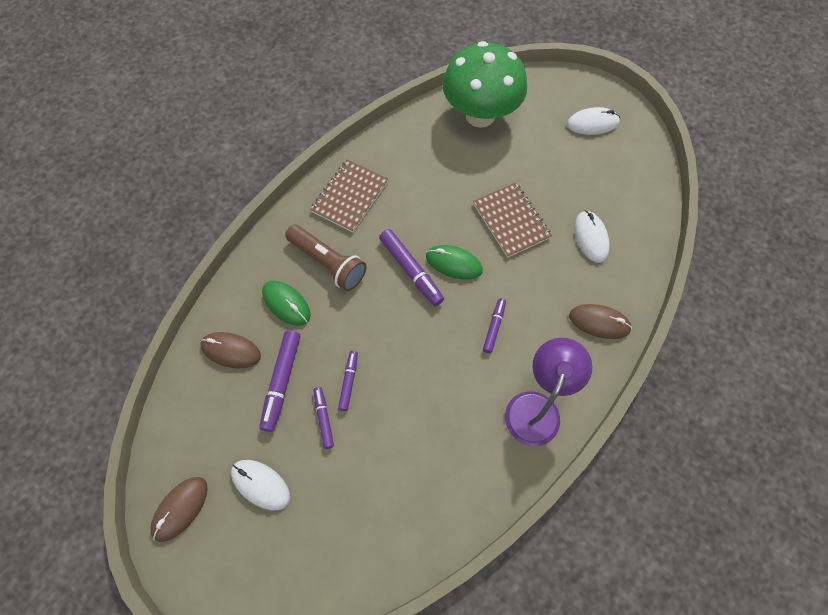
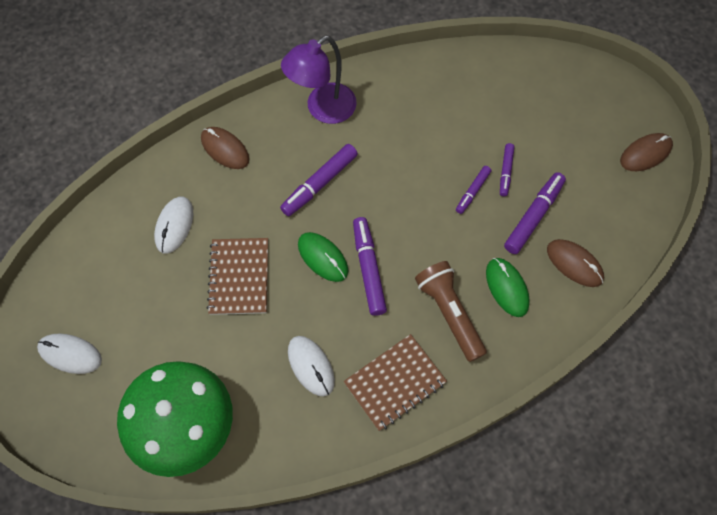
camera: 155 degrees left, 0 degrees up
white mouse [231,460,290,510] -> white mouse moved to [288,336,335,396]
purple marker [483,298,506,353] -> purple marker [280,144,358,216], size x1.68

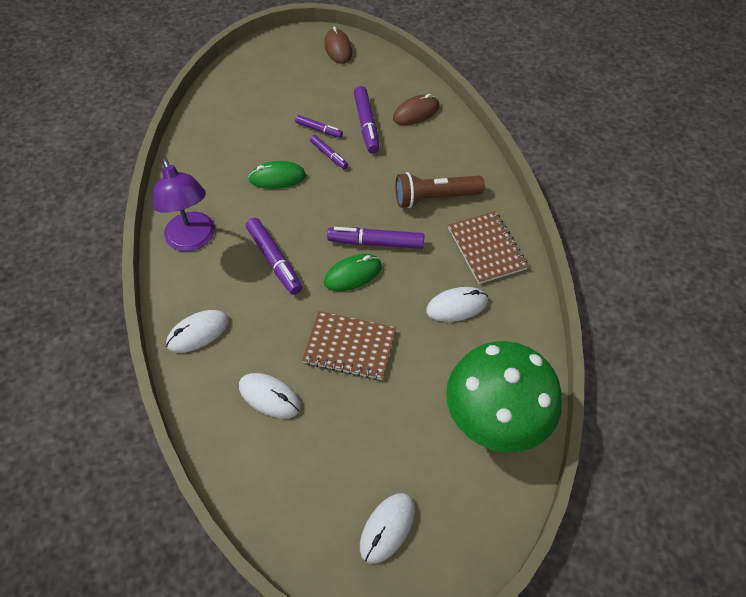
camera: 75 degrees left, 10 degrees down
brown mouse [201,127,250,169] -> white mouse [166,310,229,353]
green mouse [486,258,530,317] -> green mouse moved to [248,161,306,189]
purple marker [504,172,566,254] -> purple marker turned 150 degrees counterclockwise [354,86,380,153]

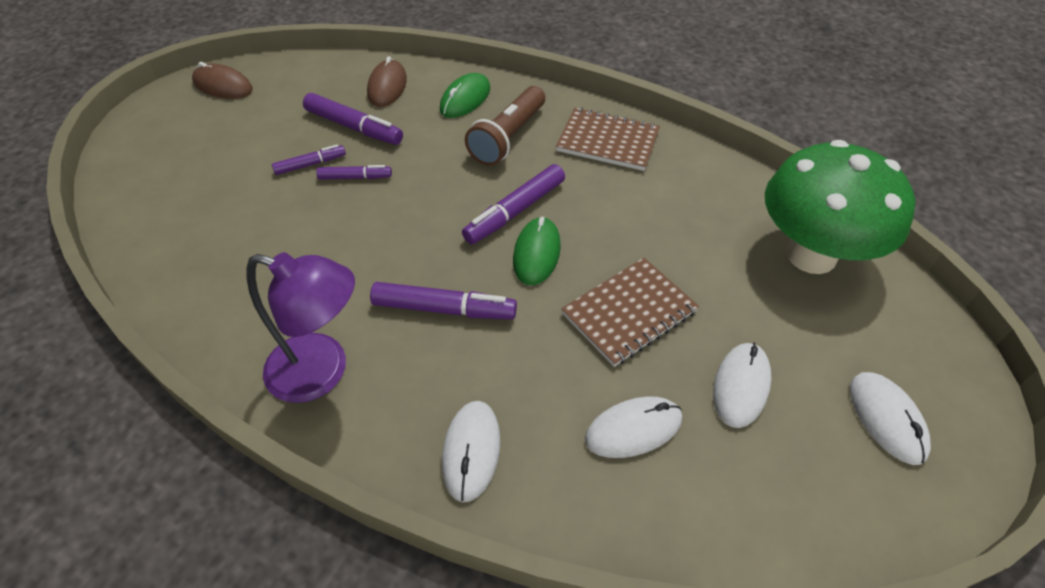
camera: 50 degrees left, 5 degrees down
green mouse [248,161,306,189] -> green mouse moved to [440,73,490,118]
white mouse [426,287,488,322] -> white mouse moved to [713,343,772,428]

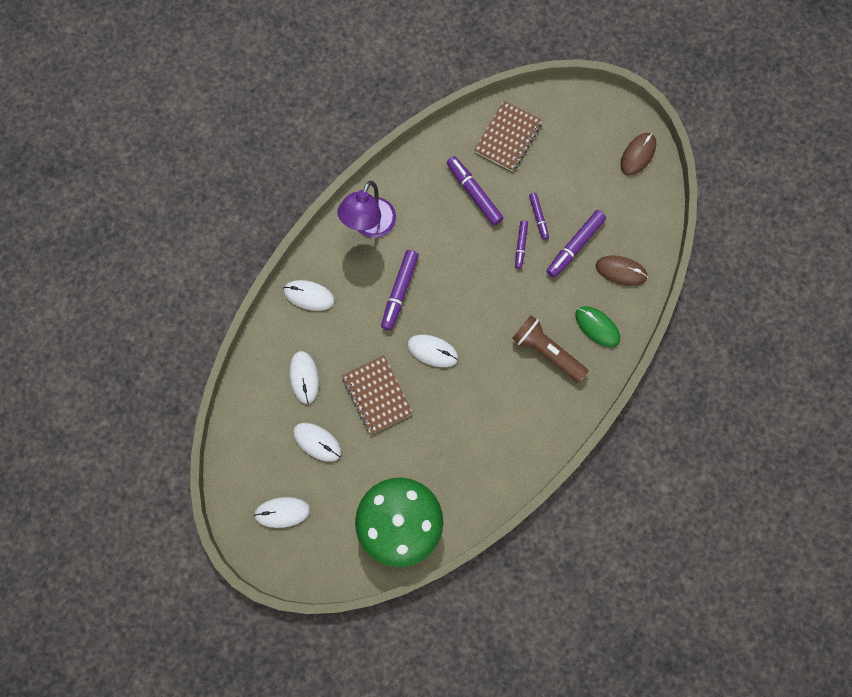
camera: 100 degrees right, 25 degrees up
purple marker [462,164,565,244] -> purple marker moved to [447,156,503,226]
green mouse [513,217,561,285] -> white mouse [407,335,459,367]
brown notebook [556,108,660,171] -> brown notebook moved to [474,101,543,172]

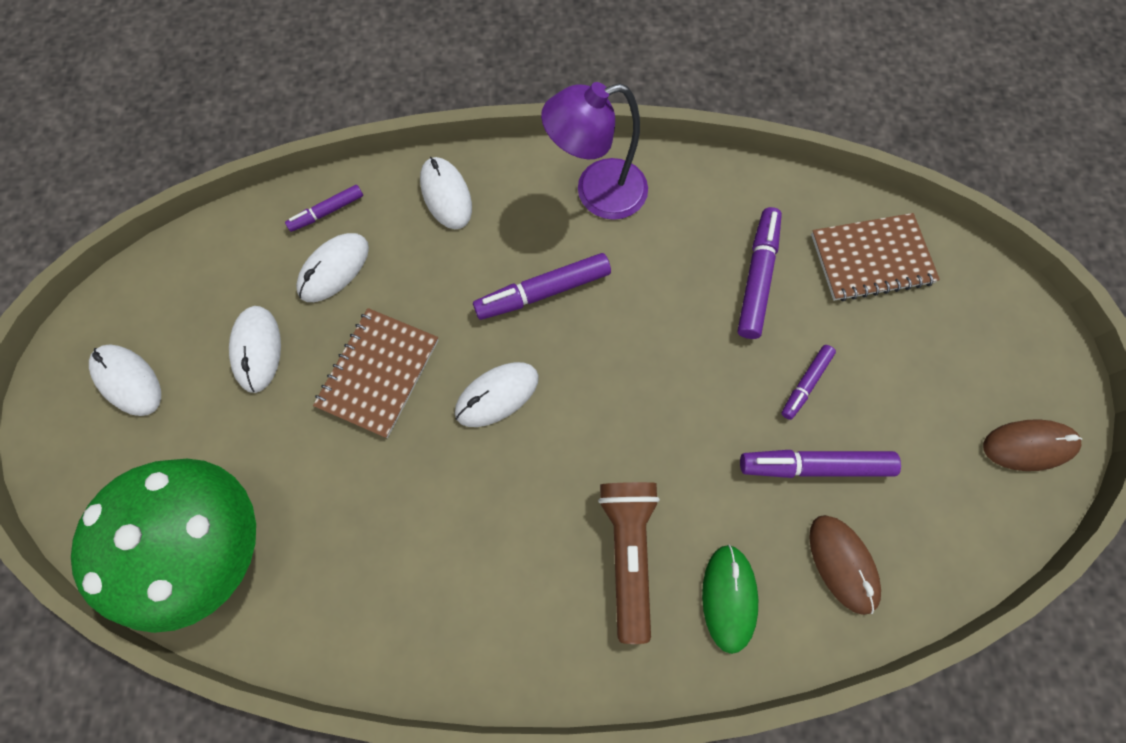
camera: 50 degrees right, 5 degrees down
white mouse [407,335,459,367] -> white mouse turned 75 degrees clockwise [455,362,539,427]
purple marker [515,221,528,269] -> purple marker moved to [285,185,363,232]

